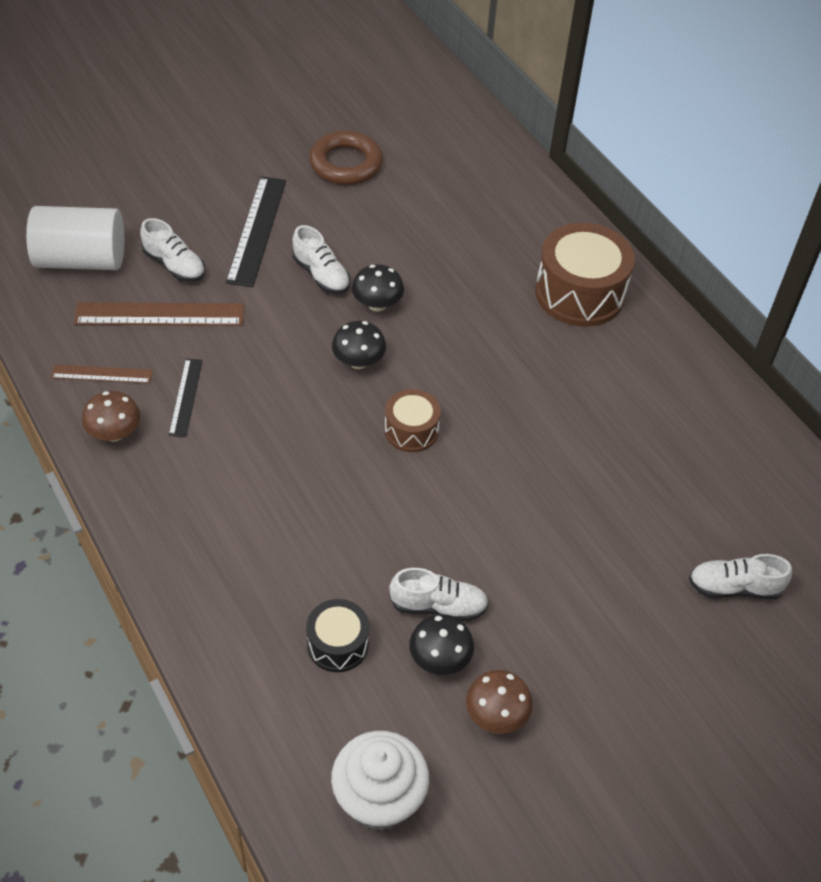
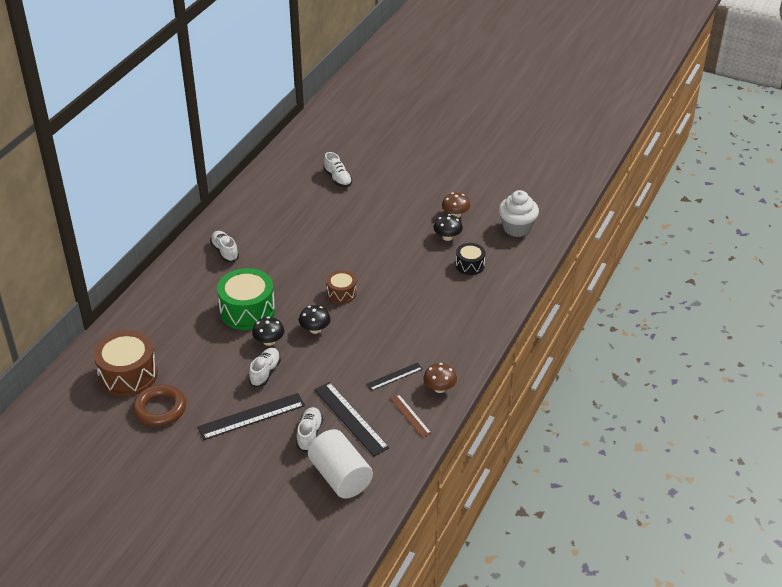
camera: 120 degrees left, 10 degrees down
brown ruler [74,302,244,326] -> black ruler [314,382,389,456]
white shoe [389,568,489,621] -> white shoe moved to [210,231,239,262]
brown drum [535,223,635,327] -> brown drum moved to [93,330,158,397]
none -> green drum [217,268,275,330]

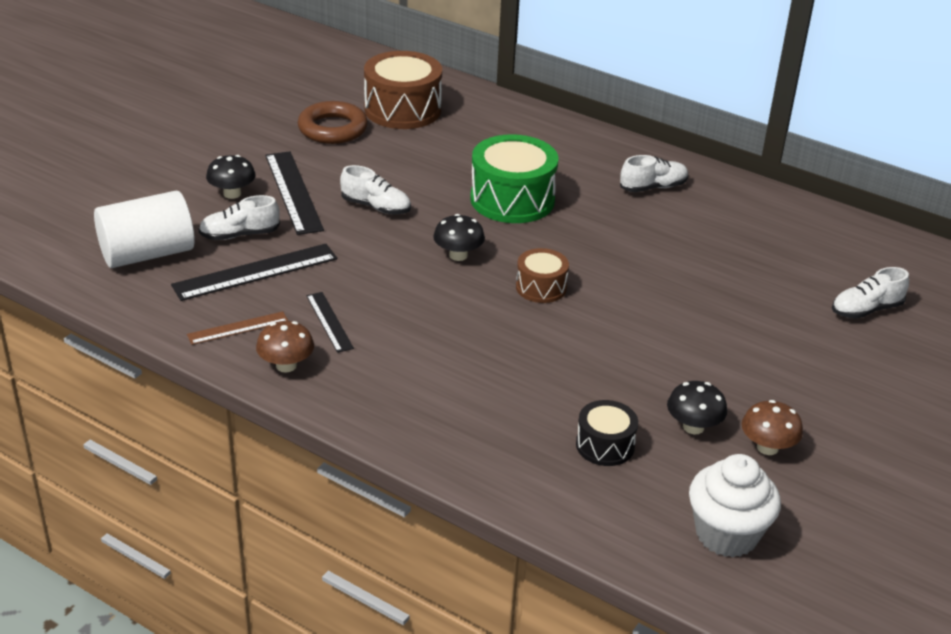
camera: 95 degrees right, 5 degrees down
black mushroom [252,317,284,346] -> black mushroom moved to [206,155,256,199]
white shoe [296,407,323,452] -> white shoe turned 150 degrees clockwise [199,195,280,240]

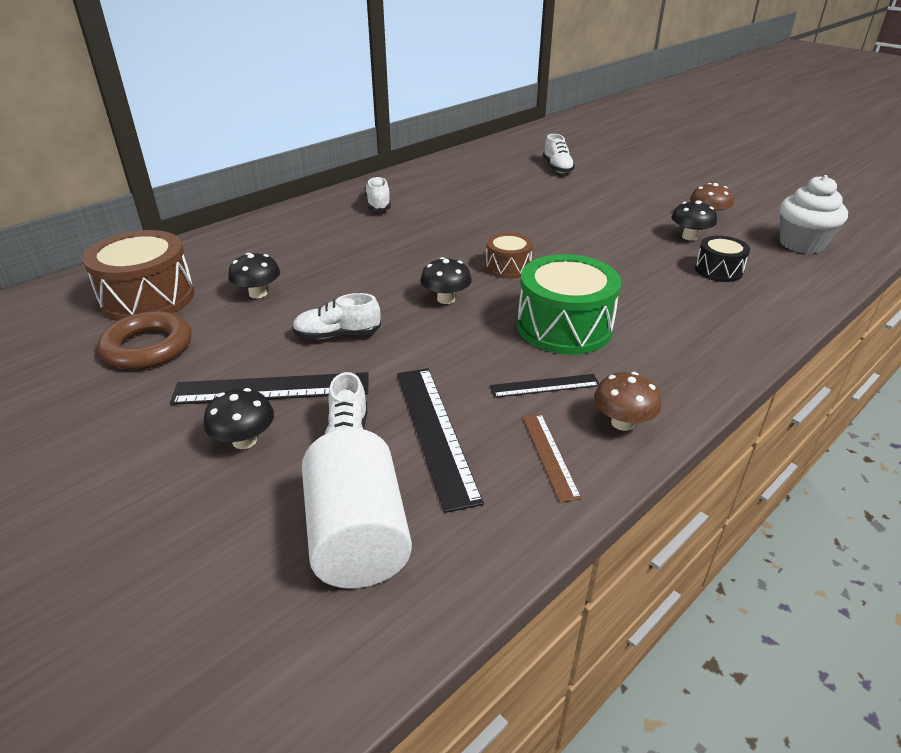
camera: 75 degrees left, 0 degrees up
white shoe [340,165,411,214] -> white shoe turned 135 degrees counterclockwise [292,293,381,339]
green drum [470,134,558,223] -> green drum moved to [517,254,621,355]
none -> black mushroom [228,253,280,298]

